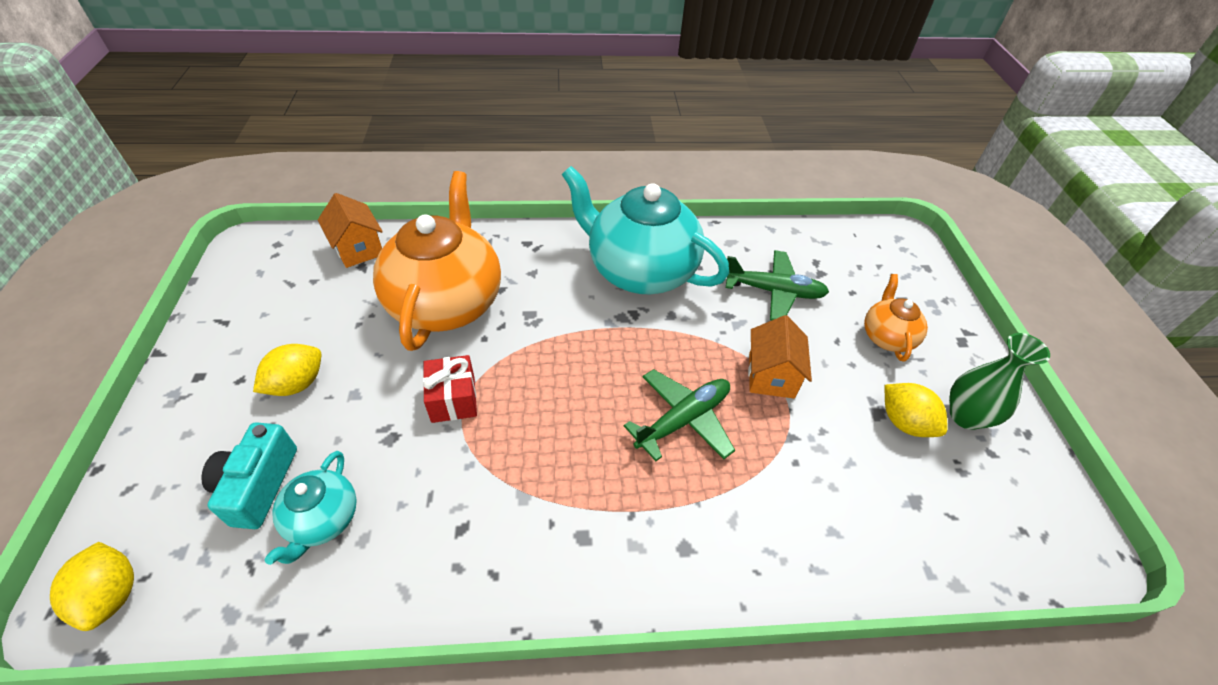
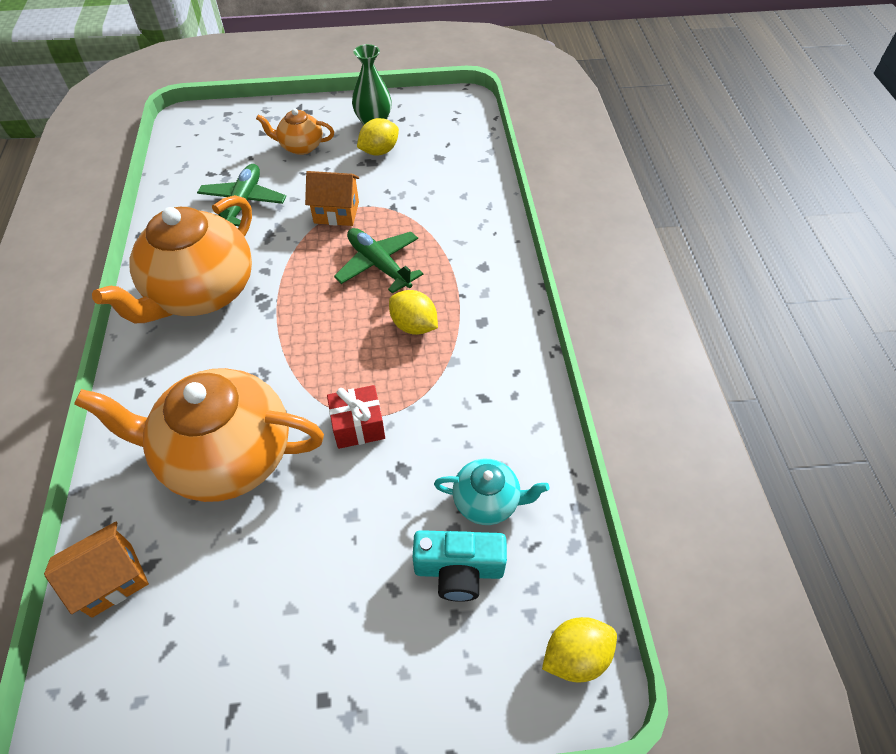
camera: 90 degrees left, 5 degrees up
yellow lemon [253,344,321,396] -> yellow lemon moved to [389,290,438,335]
turquoise teapot [562,166,729,294] -> orange teapot [92,195,252,323]

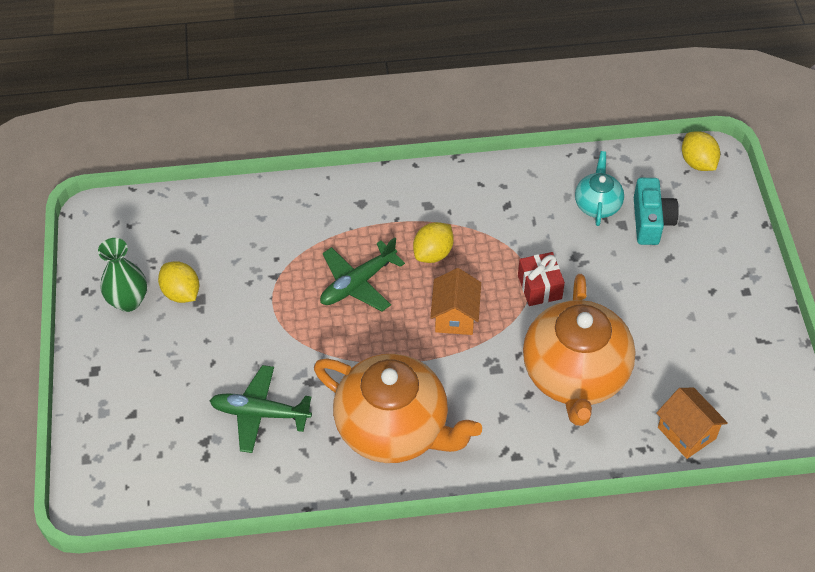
camera: 90 degrees left, 0 degrees up
orange teapot [256,108,334,155] -> none
orange house [305,171,359,226] -> orange house moved to [430,268,481,335]

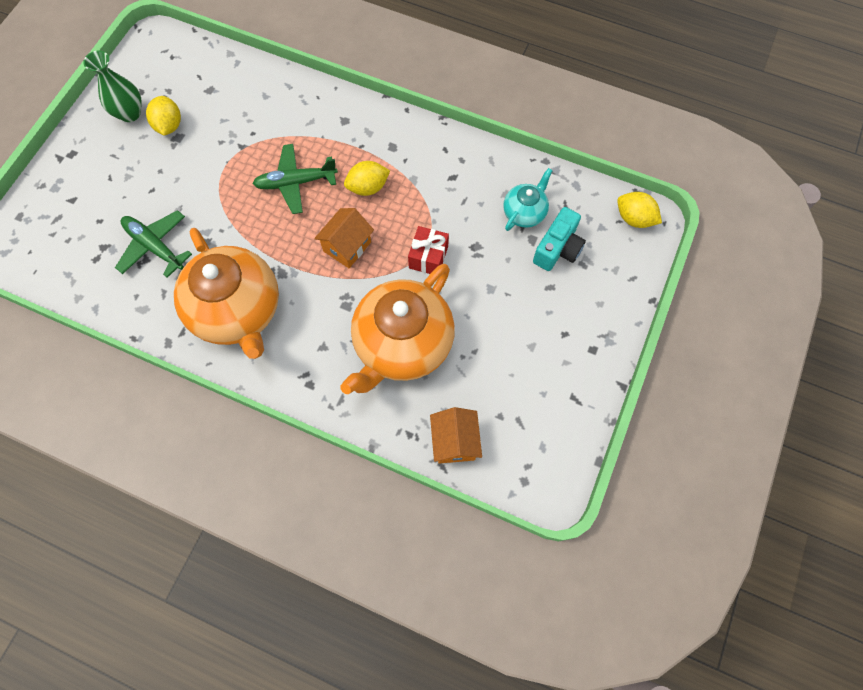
camera: 30 degrees right, 15 degrees up
yellow lemon [682,131,720,171] -> yellow lemon turned 60 degrees counterclockwise [617,192,662,228]

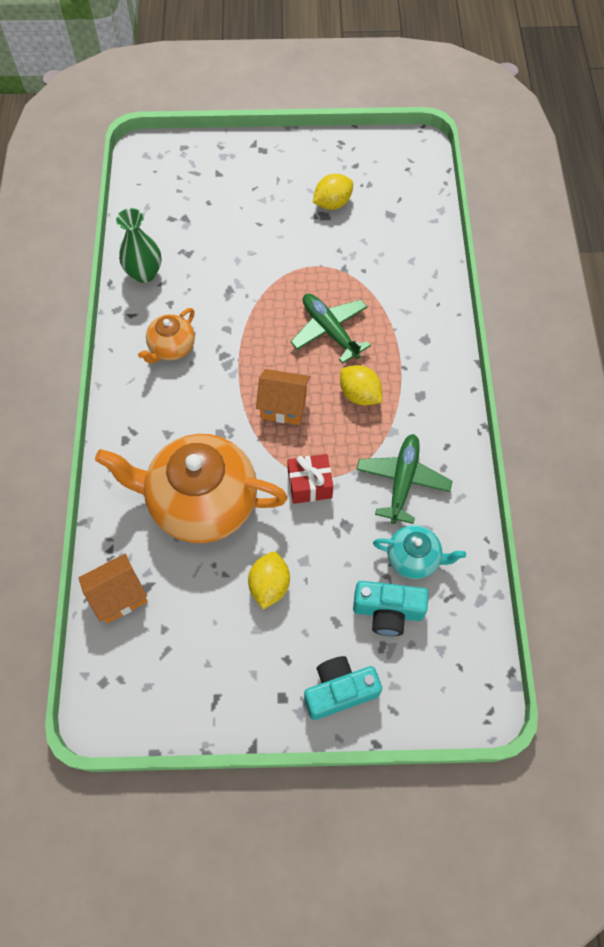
camera: 65 degrees right, 5 degrees down
green vase [83,51,142,122] -> green vase moved to [116,208,162,283]
green plane [115,210,192,278] -> green plane moved to [356,434,452,524]
orange teapot [174,228,279,359] -> orange teapot [138,308,195,363], size x0.48
yellow lemon [617,192,662,228] -> yellow lemon moved to [248,552,290,609]
none -> turquoise camera [304,656,382,720]

